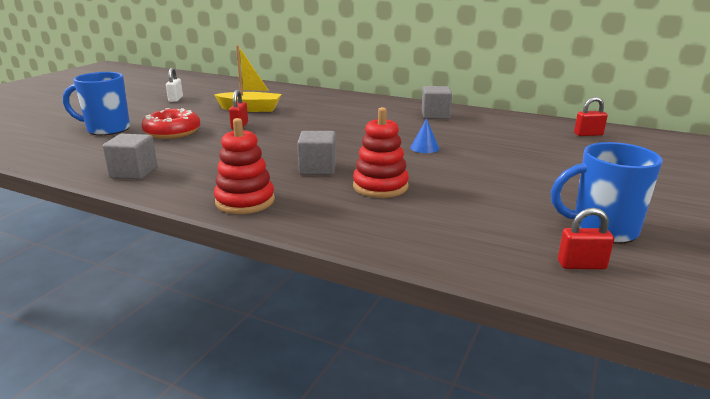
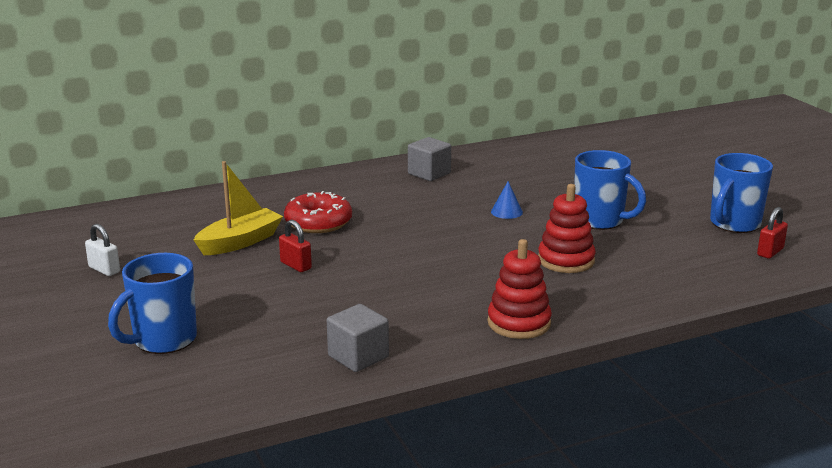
camera: 50 degrees left, 0 degrees up
red donut [141,108,201,139] -> red donut moved to [284,191,352,233]
grey cube [297,131,336,175] -> none
red padlock [574,97,608,136] -> none
none -> blue mug [574,150,646,230]

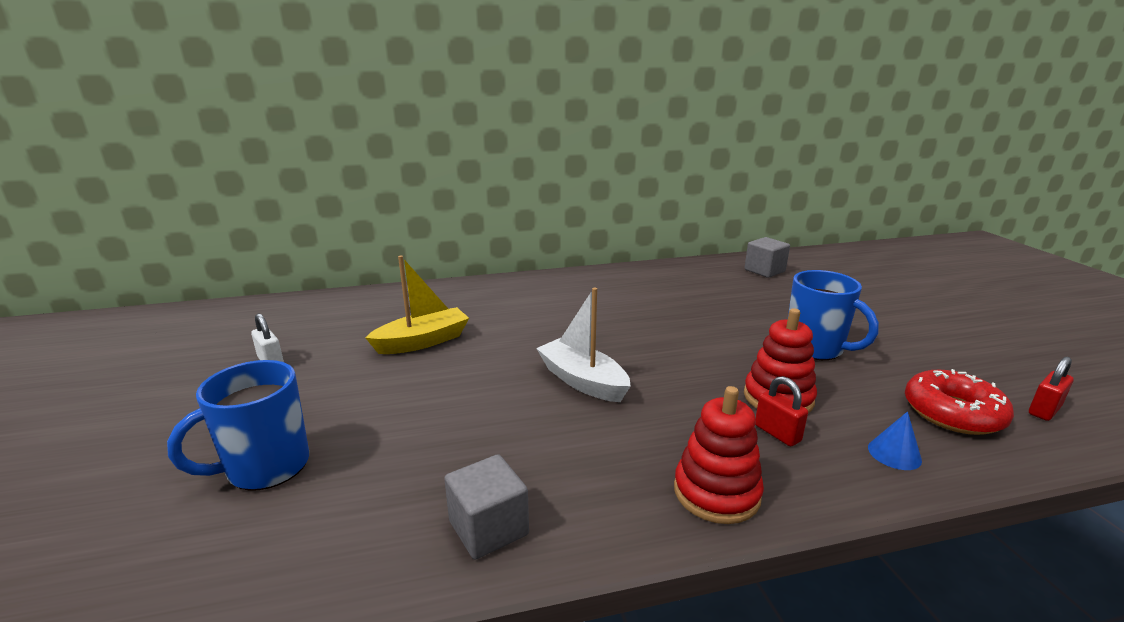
camera: 10 degrees right, 0 degrees up
red padlock [279,220,312,272] -> red padlock moved to [755,376,808,446]
red donut [284,191,352,233] -> red donut moved to [905,369,1014,435]
grey cube [408,137,451,181] -> grey cube moved to [744,237,790,278]
blue cone [491,181,523,219] -> blue cone moved to [868,411,922,470]
blue mug [710,153,773,233] -> none
none -> white boat [536,288,631,402]

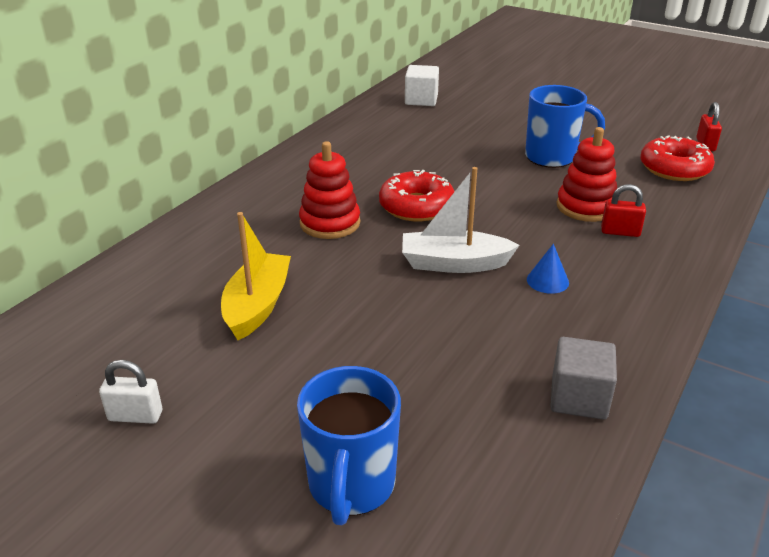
camera: 45 degrees left, 10 degrees up
red stacking toy [674,386,764,524] -> red stacking toy moved to [299,141,360,239]
grey cube [744,237,790,278] -> white cube [405,65,439,106]
blue cone [868,411,922,470] -> blue cone moved to [527,244,569,294]
none -> red donut [379,170,455,221]

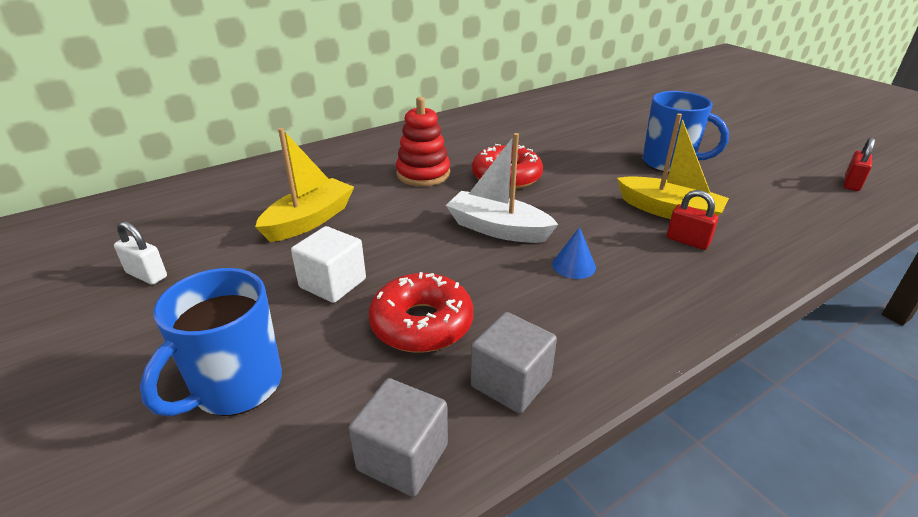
camera: 25 degrees right, 0 degrees up
white cube [405,65,439,106] -> white cube moved to [291,226,366,303]
red stacking toy [557,127,617,222] -> yellow boat [617,113,729,219]
red donut [640,135,715,181] -> red donut moved to [368,272,473,353]
none -> grey cube [349,378,448,497]

